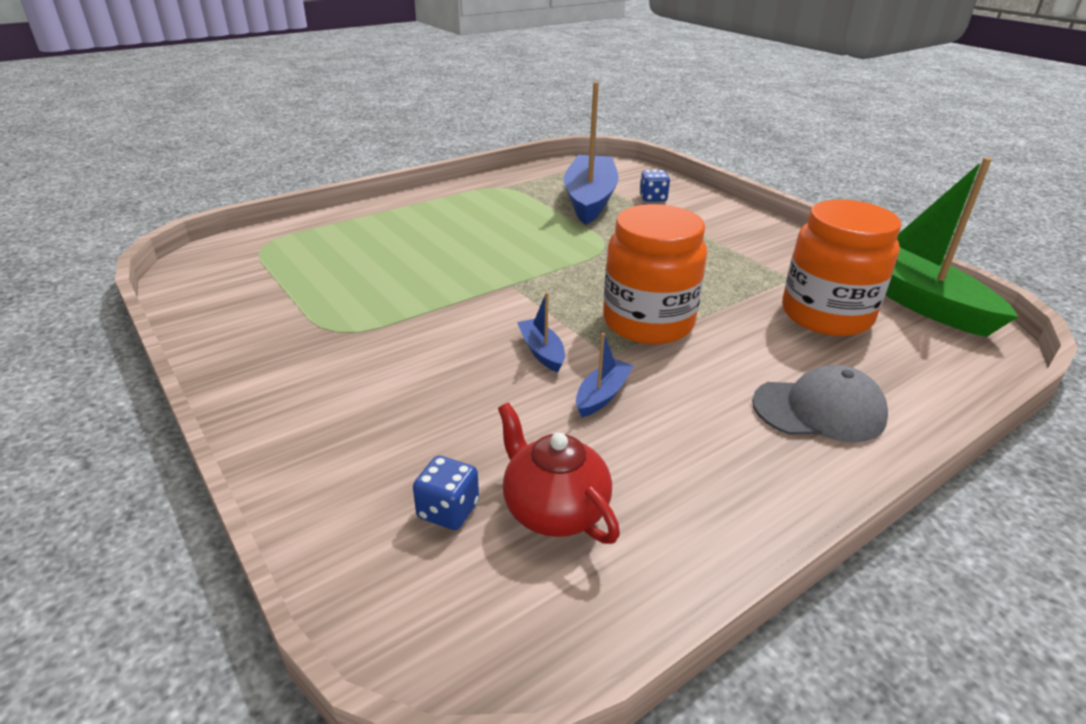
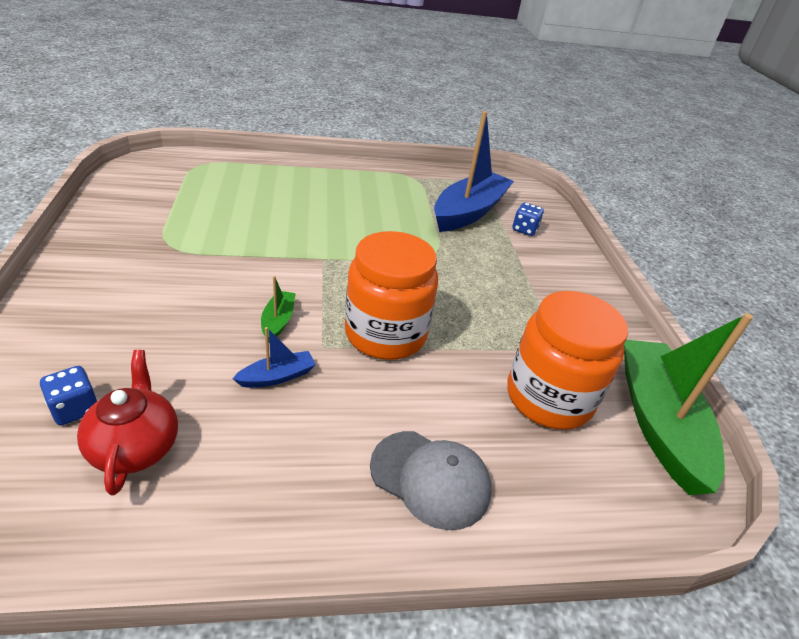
camera: 25 degrees right, 5 degrees up
blue boat [517,292,565,372] -> green boat [261,276,296,343]

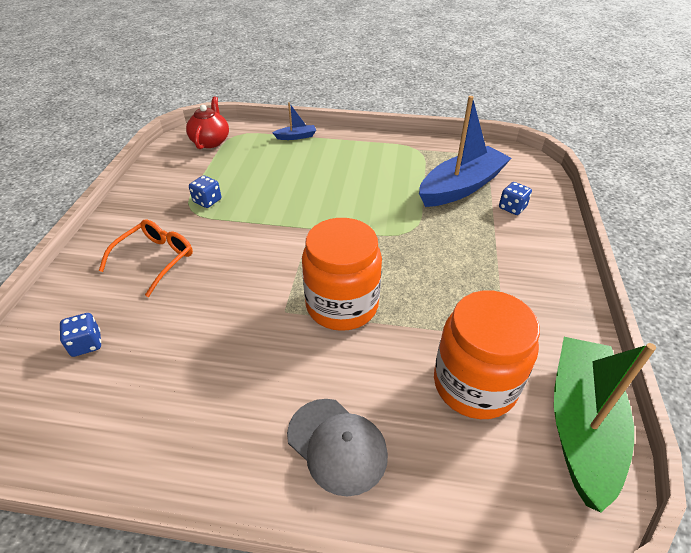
camera: 20 degrees right, 5 degrees up
red teapot [77,350,178,495] -> red teapot moved to [186,97,229,149]
blue boat [232,327,316,388] -> blue boat moved to [272,102,316,140]
green boat [261,276,296,343] -> none
none -> orange glasses [99,220,193,297]
none -> blue dice [189,175,221,208]

